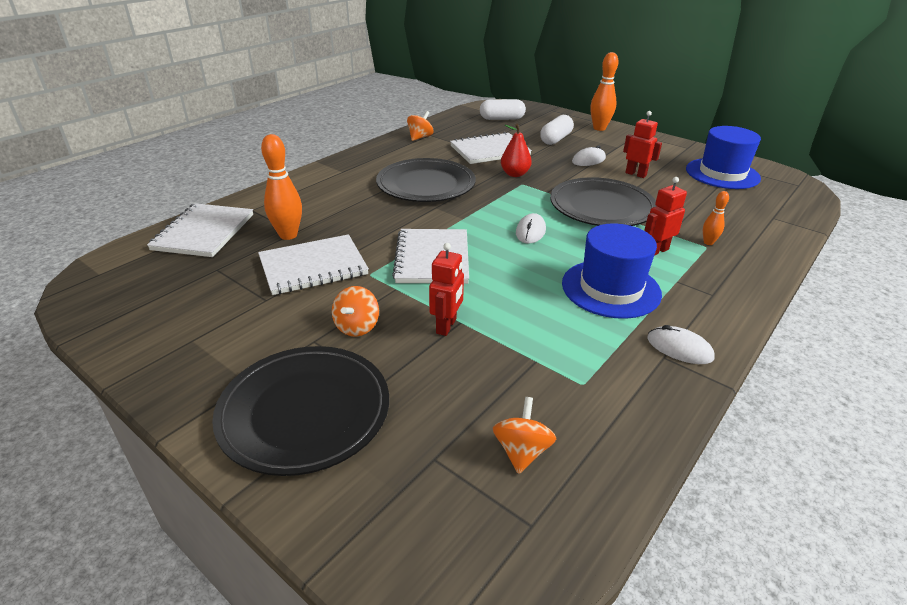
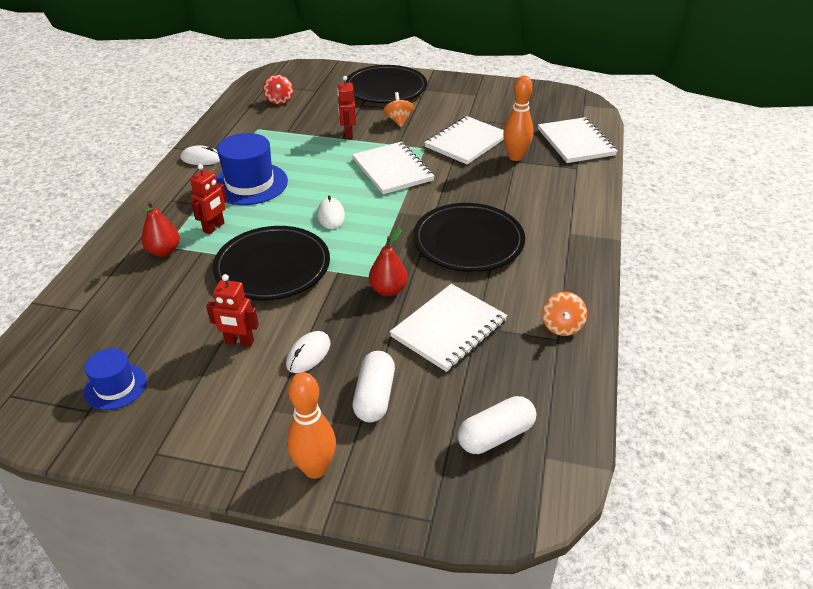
camera: 155 degrees right, 5 degrees up
orange spinning top [493,397,556,474] -> red spinning top [263,75,293,105]
blue hat [686,126,761,189] -> blue hat [84,348,147,410], size x0.58
orange bowling pin [703,191,729,245] -> red pear [141,201,180,256]

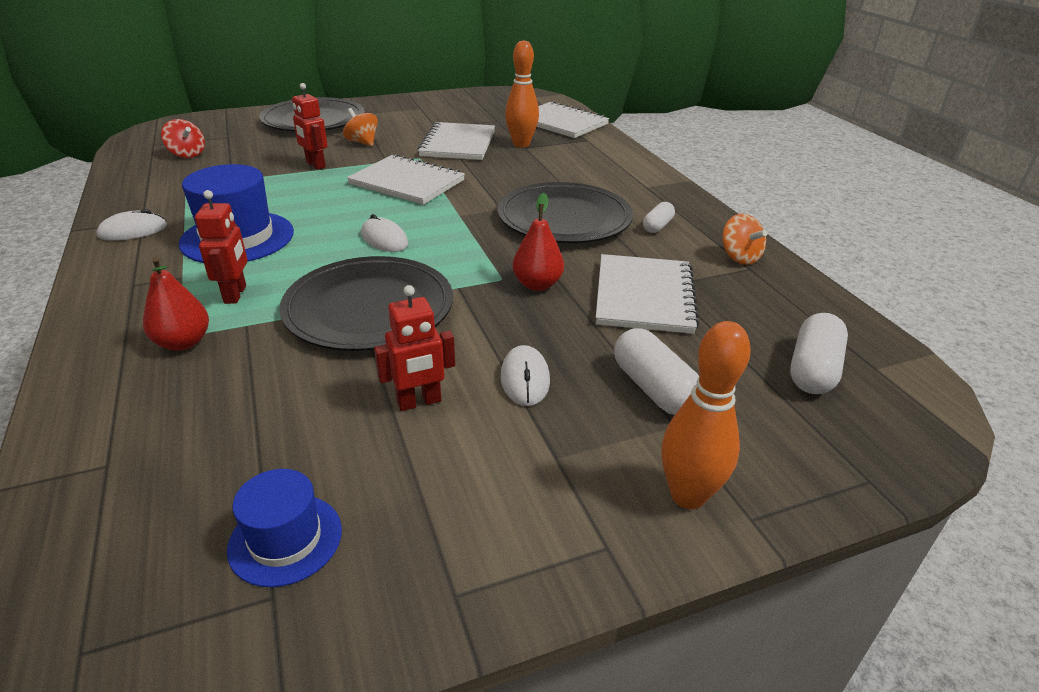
camera: 35 degrees left, 5 degrees down
none -> white capsule [643,202,675,233]

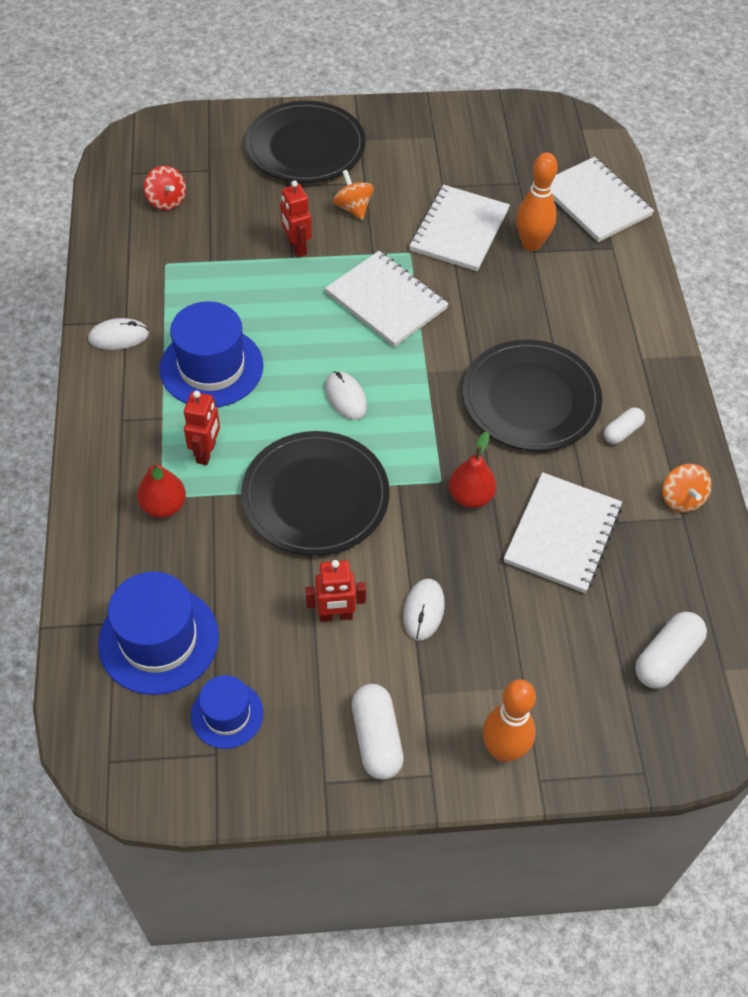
camera: 15 degrees right, 20 degrees up
white capsule [614,328,699,415] -> white capsule moved to [352,684,404,780]
none -> blue hat [98,572,219,695]

